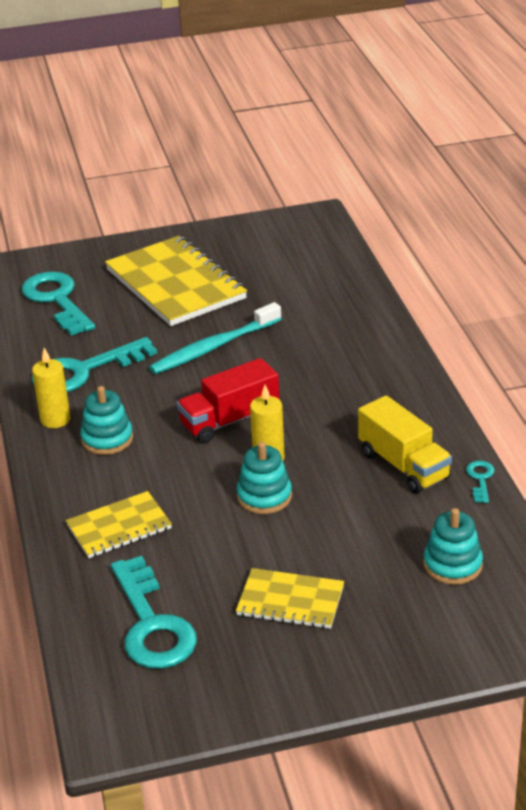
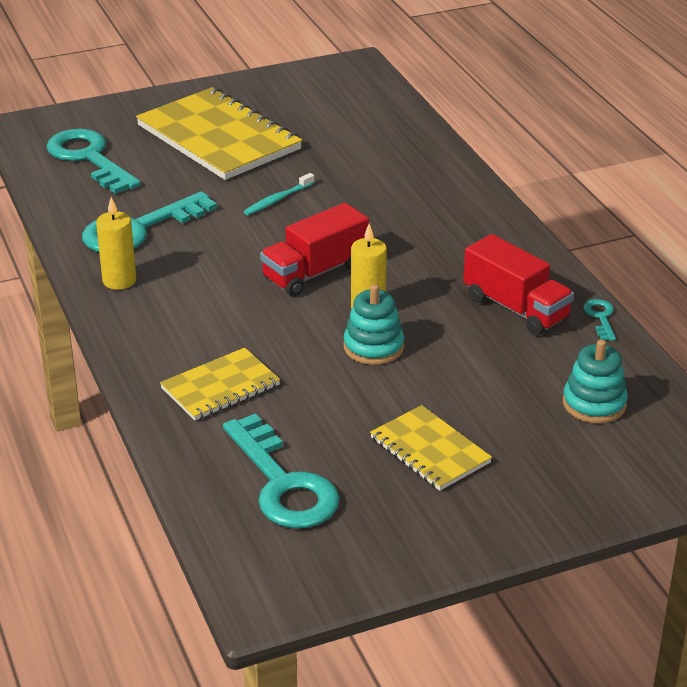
camera: 10 degrees left, 0 degrees up
turquoise stacking toy [80,386,133,455] -> none
turquoise toothbrush [149,302,281,374] -> turquoise toothbrush [244,173,315,215], size x0.53
yellow notebook [236,568,344,629] -> yellow notebook turned 45 degrees clockwise [370,405,492,491]
yellow truck [358,395,452,494] -> red truck [463,234,574,336]

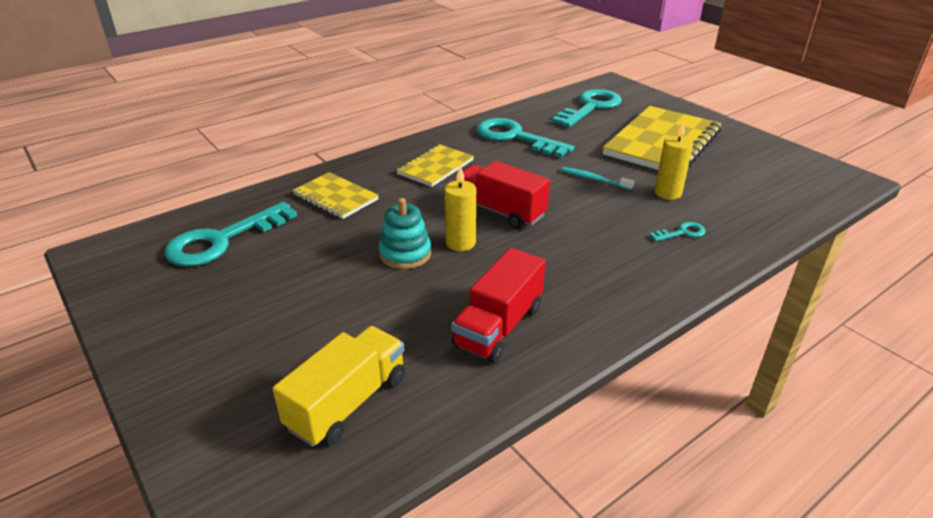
camera: 75 degrees right, 0 degrees up
yellow candle [96,197,136,290] -> yellow candle moved to [655,122,693,200]
yellow notebook [370,405,492,491] -> yellow notebook moved to [396,144,474,187]
turquoise stacking toy [563,339,628,423] -> yellow truck [273,326,405,447]
turquoise key [583,299,616,341] -> turquoise key moved to [650,222,706,241]

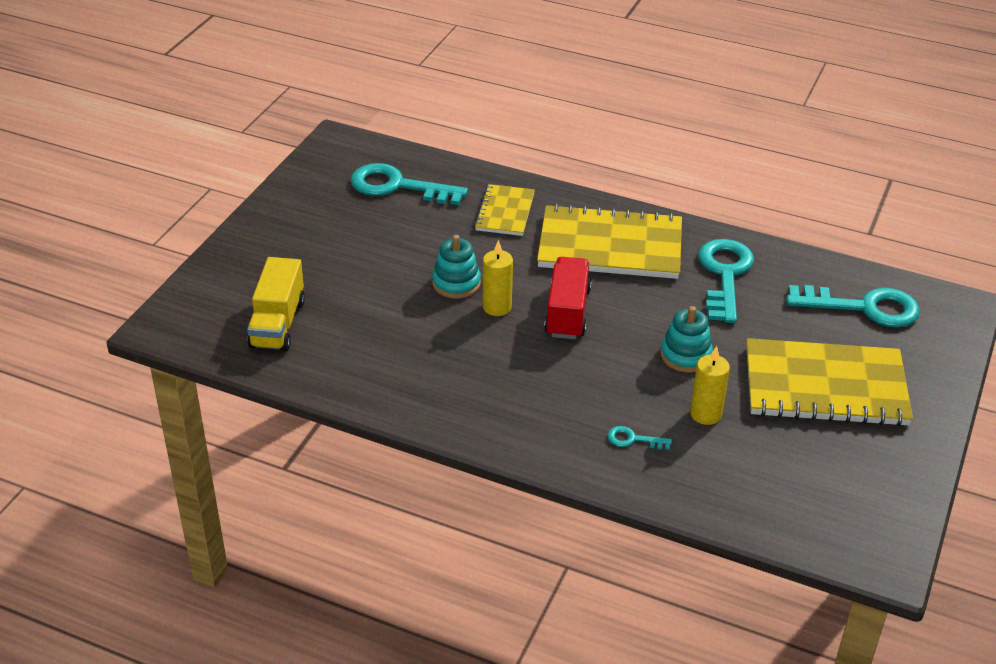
camera: 60 degrees right, 5 degrees up
yellow truck [273,326,405,447] -> yellow truck turned 90 degrees clockwise [247,257,305,351]
yellow notebook [396,144,474,187] -> yellow notebook [537,204,682,279], size x1.84
red truck [451,248,546,363] -> none
turquoise toothbrush [561,167,634,190] -> turquoise stacking toy [661,306,713,373]
turquoise key [650,222,706,241] -> turquoise key turned 150 degrees clockwise [607,426,672,450]

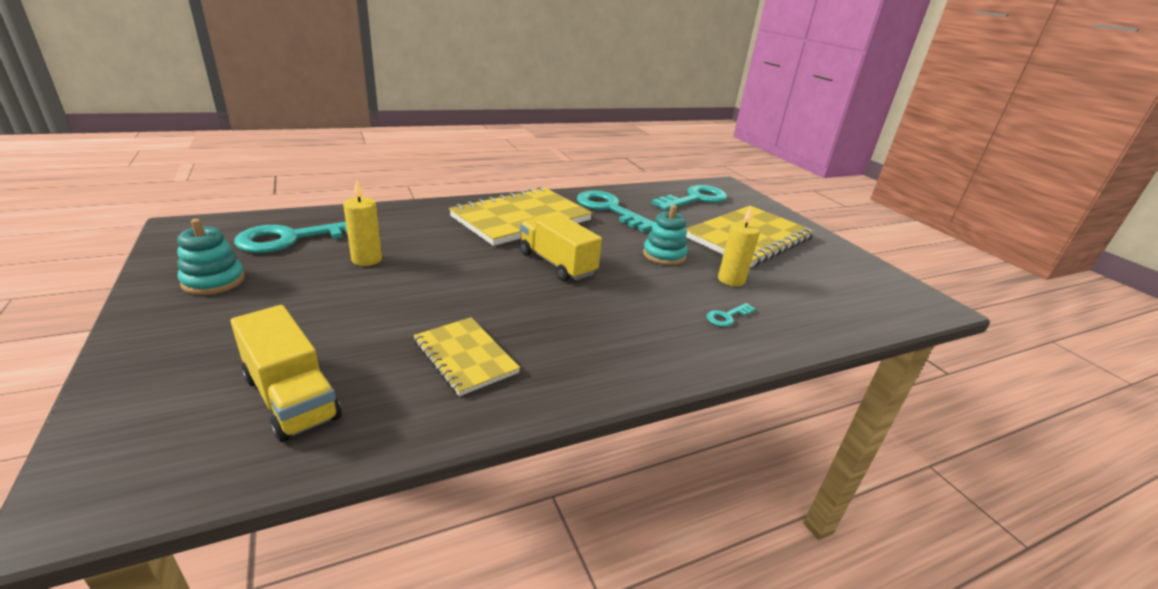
camera: 50 degrees left, 10 degrees down
turquoise stacking toy [432,235,481,298] -> turquoise stacking toy moved to [177,219,245,295]
yellow notebook [474,184,535,236] -> yellow notebook moved to [413,317,520,396]
yellow candle [483,240,513,316] -> yellow candle moved to [343,179,382,266]
red truck [544,257,592,339] -> yellow truck [520,214,602,281]

